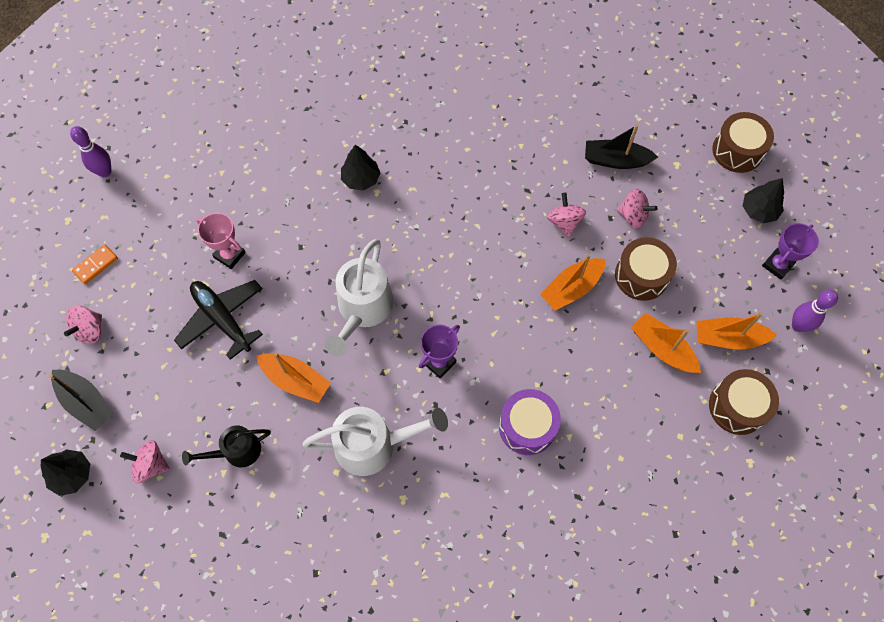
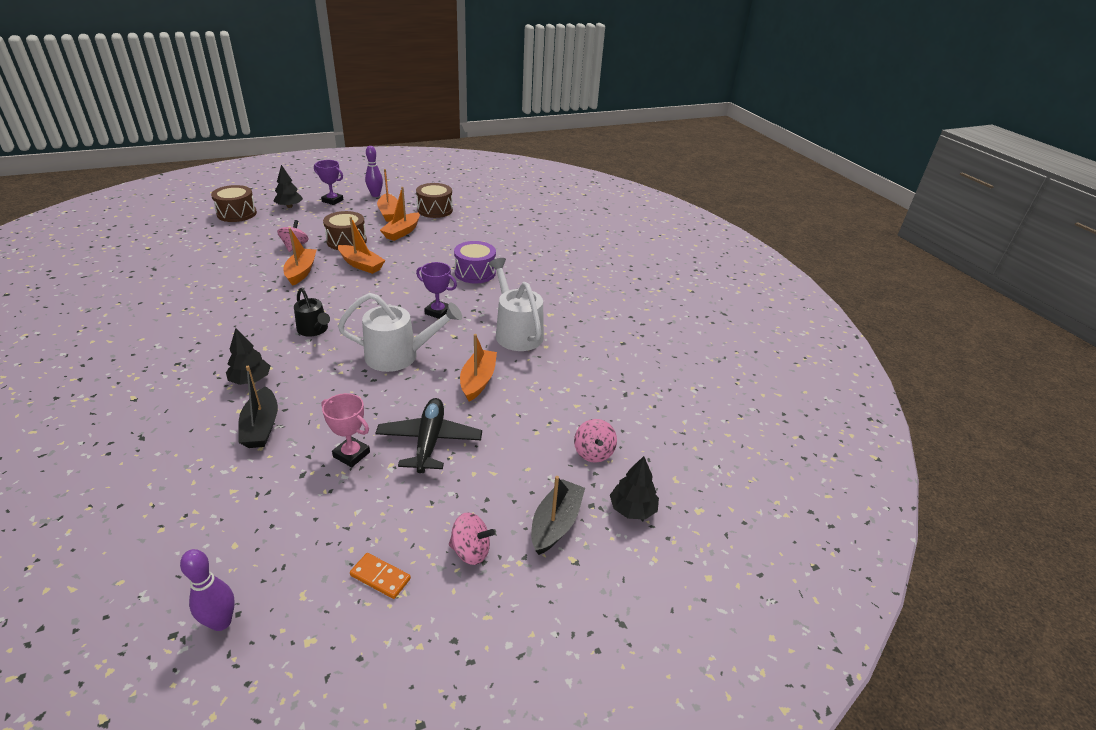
camera: 110 degrees left, 30 degrees down
black plane [174,280,263,360] -> black plane turned 150 degrees clockwise [375,398,482,473]
black watering can [182,425,271,467] -> black watering can moved to [294,288,330,337]
pink trophy [196,213,246,269] -> pink trophy turned 75 degrees counterclockwise [321,393,370,467]
pink spinning top [547,193,586,237] -> orange boat [283,228,317,286]
black boat [585,125,658,169] -> black boat moved to [238,366,278,448]

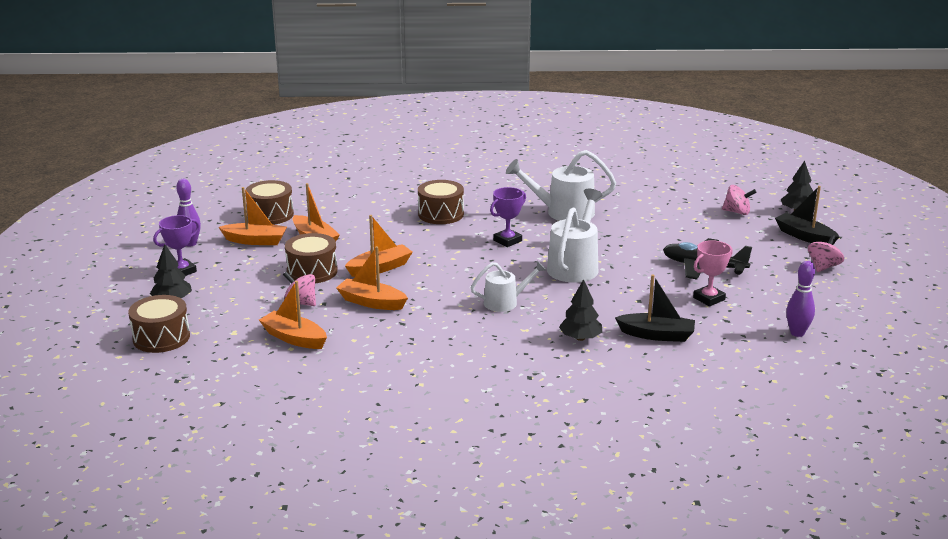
camera: 65 degrees left, 10 degrees down
purple bowling pin [180,549,235,631] -> purple bowling pin moved to [786,261,815,337]
black watering can [294,288,330,337] -> white watering can [471,261,546,312]
orange domino [350,553,411,599] -> none
purple drum [454,241,496,283] -> brown drum [418,180,464,224]
orange boat [460,334,497,402] -> orange boat moved to [259,281,327,349]

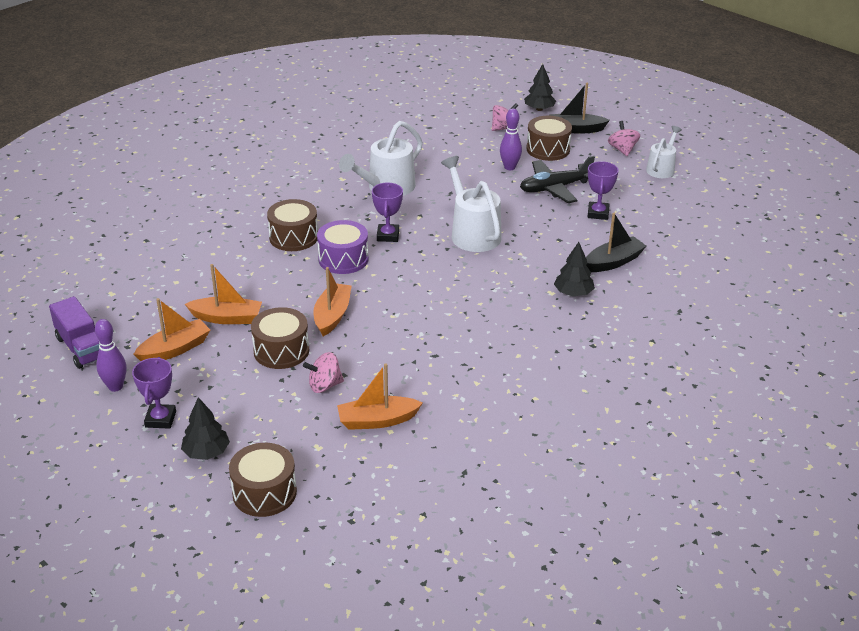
camera: 45 degrees left, 10 degrees up
brown drum [245,180,294,225] -> brown drum moved to [526,116,572,161]
orange boat [336,246,408,310] -> none
white watering can [471,261,546,312] -> white watering can moved to [646,126,682,178]
pink trophy [693,240,733,306] -> purple trophy [588,161,619,220]
purple bowling pin [786,261,815,337] -> purple bowling pin moved to [500,108,522,170]
none -> purple truck [49,296,100,369]
none -> purple drum [317,220,369,274]

